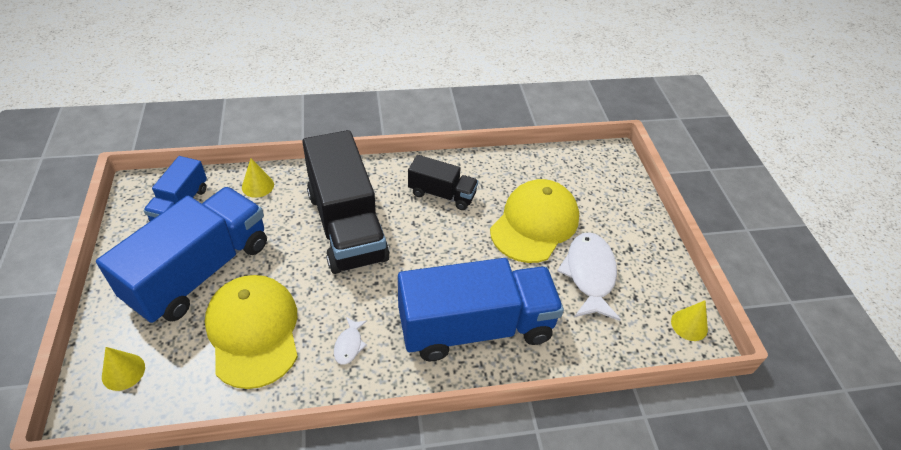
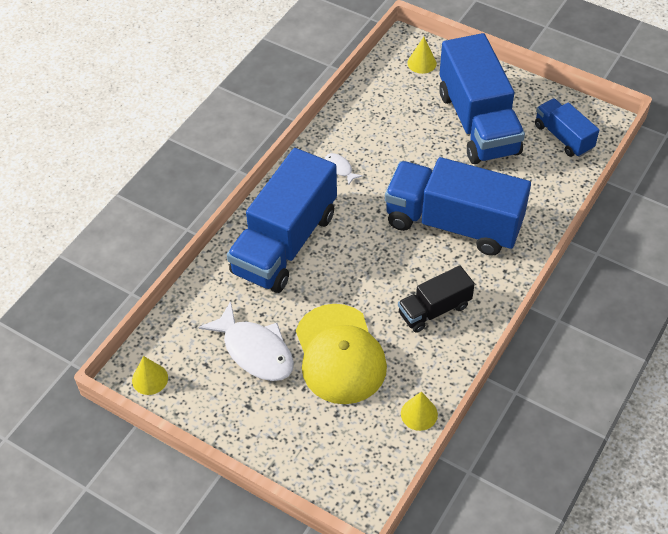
camera: 135 degrees right, 5 degrees up
yellow cap [205,275,298,389] -> none
yellow cone [242,158,274,198] -> yellow cone moved to [401,391,438,431]
black truck [302,130,390,274] -> blue truck [385,157,531,256]

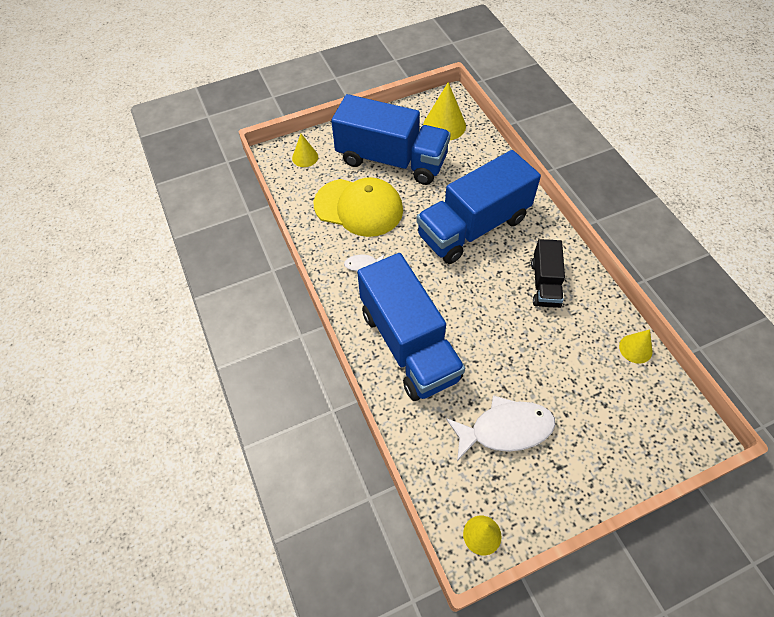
camera: 55 degrees left, 5 degrees up
yellow cap [296,304,387,404] -> yellow cap moved to [314,177,403,237]
blue truck [535,98,599,157] -> yellow cone [423,82,466,140]

